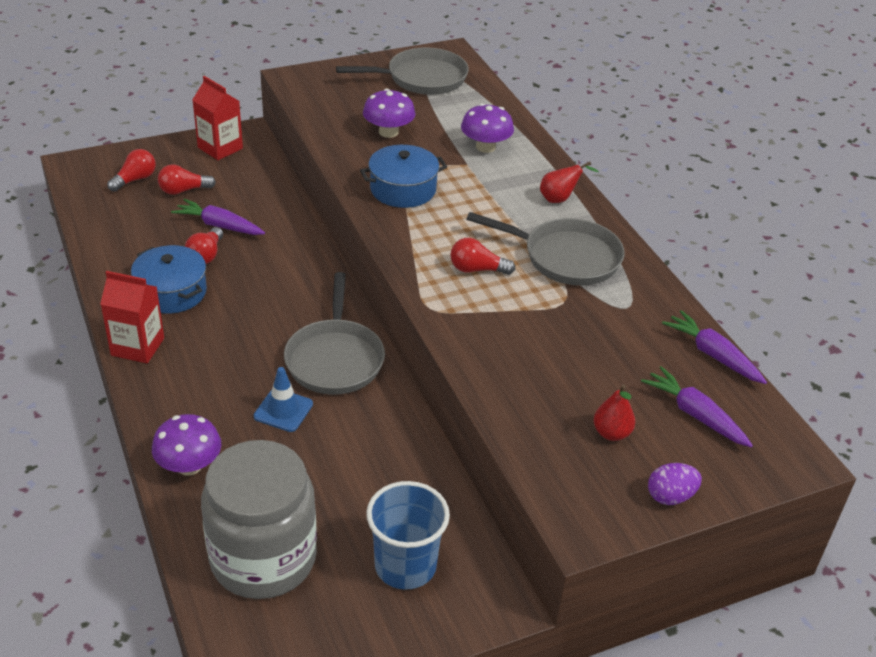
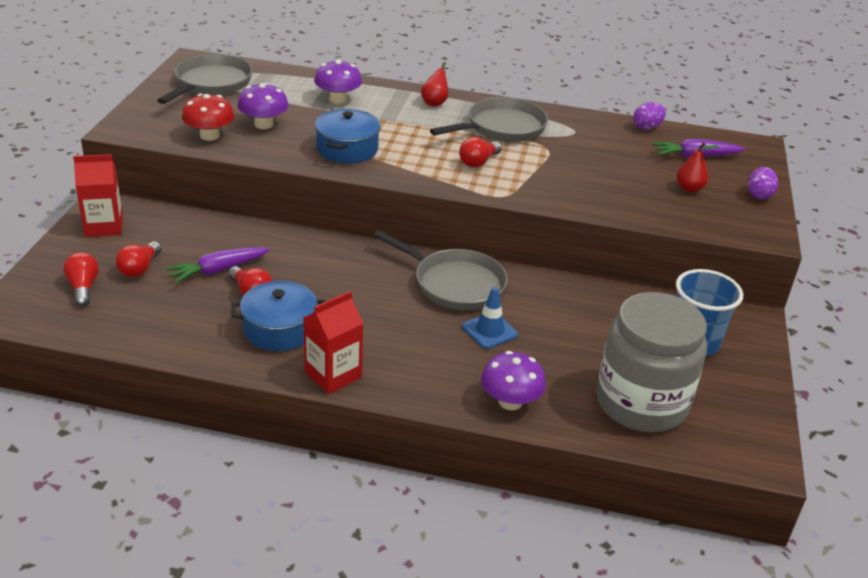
camera: 55 degrees left, 5 degrees down
purple carrot [662,310,767,384] -> purple egg [633,102,666,130]
none -> red mushroom [182,94,235,141]

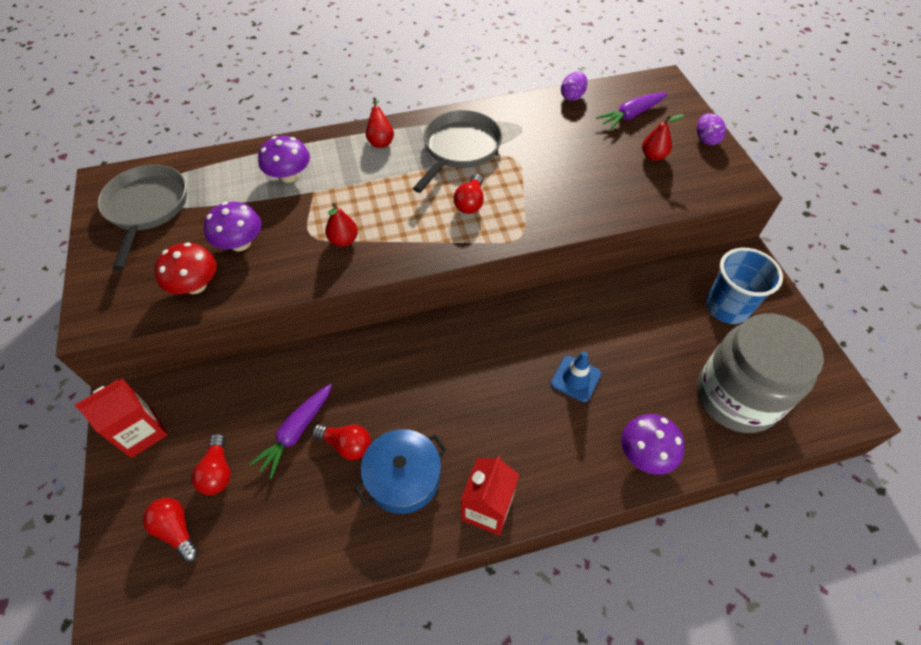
camera: 25 degrees left, 20 degrees up
blue pot [315,109,381,163] -> red pear [325,203,358,247]
grey pan [373,230,508,310] -> none

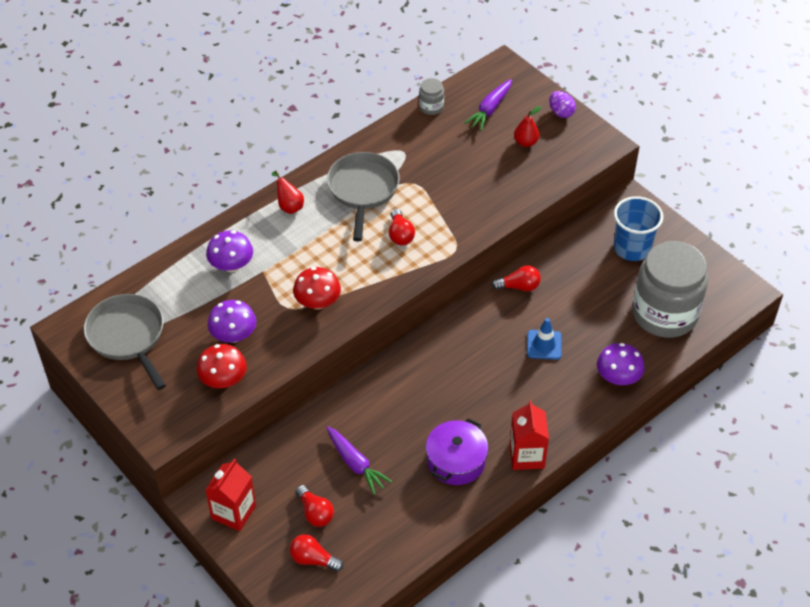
camera: 25 degrees left, 5 degrees down
purple carrot [249,383,332,479] -> purple carrot turned 45 degrees counterclockwise [326,426,392,495]
red light bulb [312,424,371,460] -> red light bulb moved to [491,265,541,291]
red pear [325,203,358,247] -> red mushroom [293,267,341,309]
blue pot [354,429,447,514] -> purple pot [426,418,488,485]
purple egg [561,71,588,101] -> grey jar [419,78,444,115]

